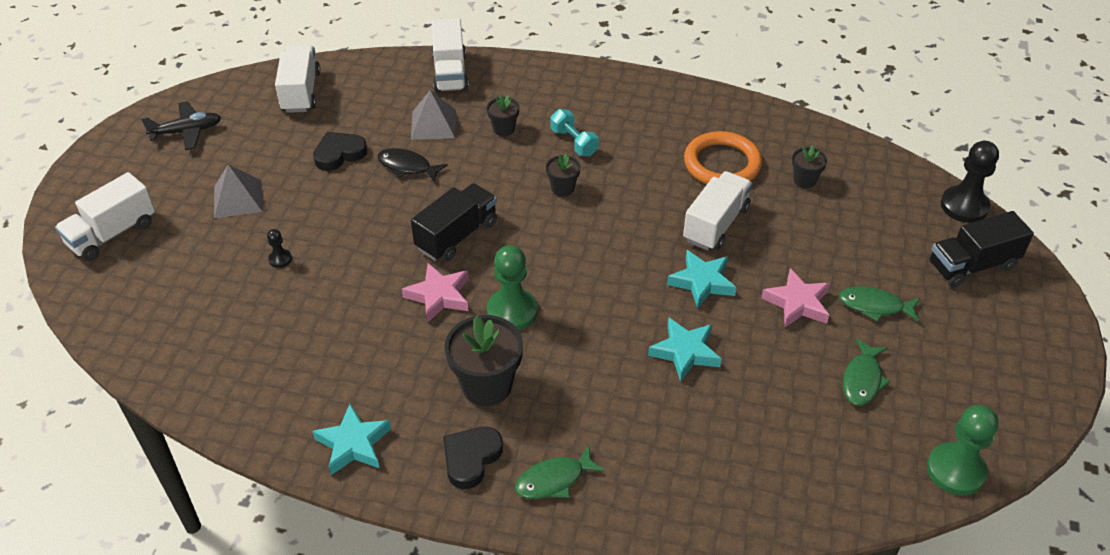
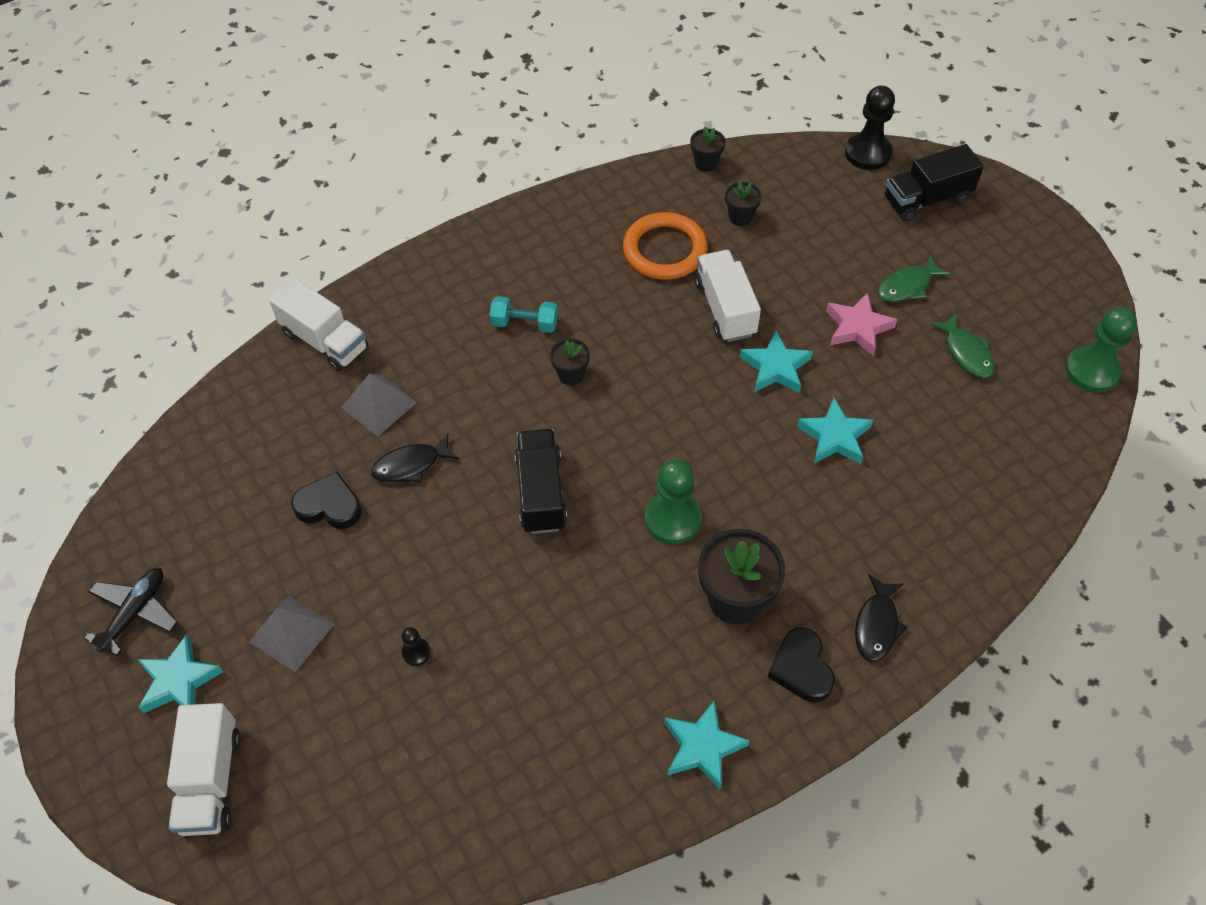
camera: 45 degrees left, 10 degrees up
white truck [275,45,321,113] -> none
black heart [313,132,367,171] -> black heart turned 90 degrees clockwise [291,472,362,529]
pink star [402,263,468,323] -> none
black flower pot [487,95,519,136] -> black flower pot moved to [690,126,726,172]
green fish [515,445,605,499] -> black fish [855,575,908,662]
black truck [929,211,1034,287] -> black truck turned 45 degrees clockwise [885,144,984,221]
none -> turquoise star [138,634,223,713]

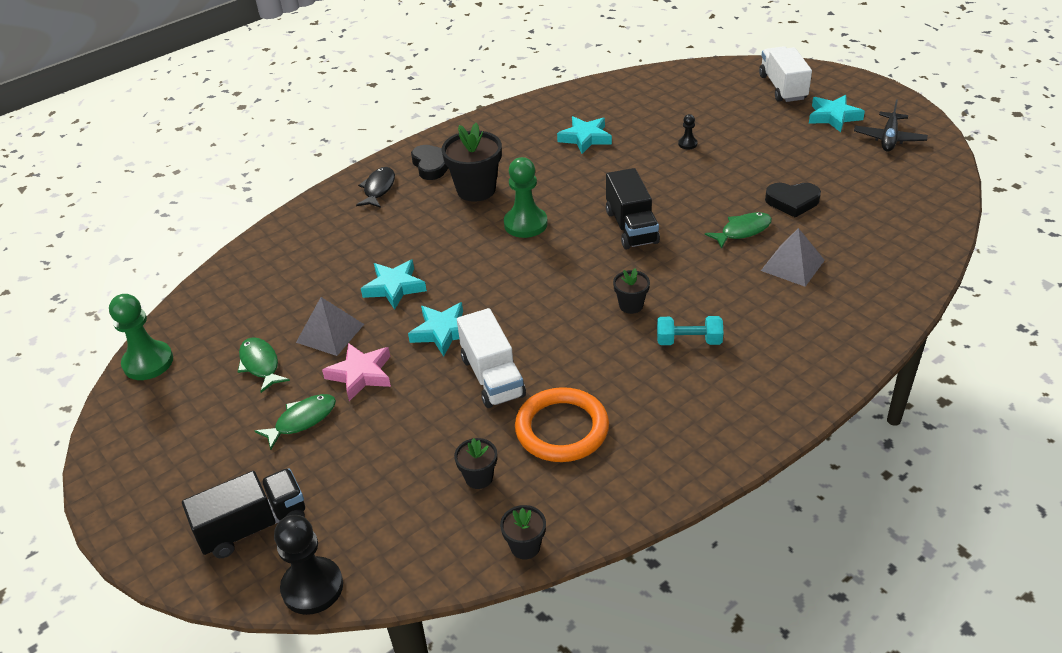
camera: 175 degrees right, 15 degrees down
grey pyramid [249,595,334,672] -> grey pyramid moved to [296,297,364,356]
white truck [269,278,368,372] -> none
black fish [371,433,459,482] -> green fish [705,212,772,249]
turquoise star [664,701,750,790] -> turquoise star moved to [557,116,612,154]

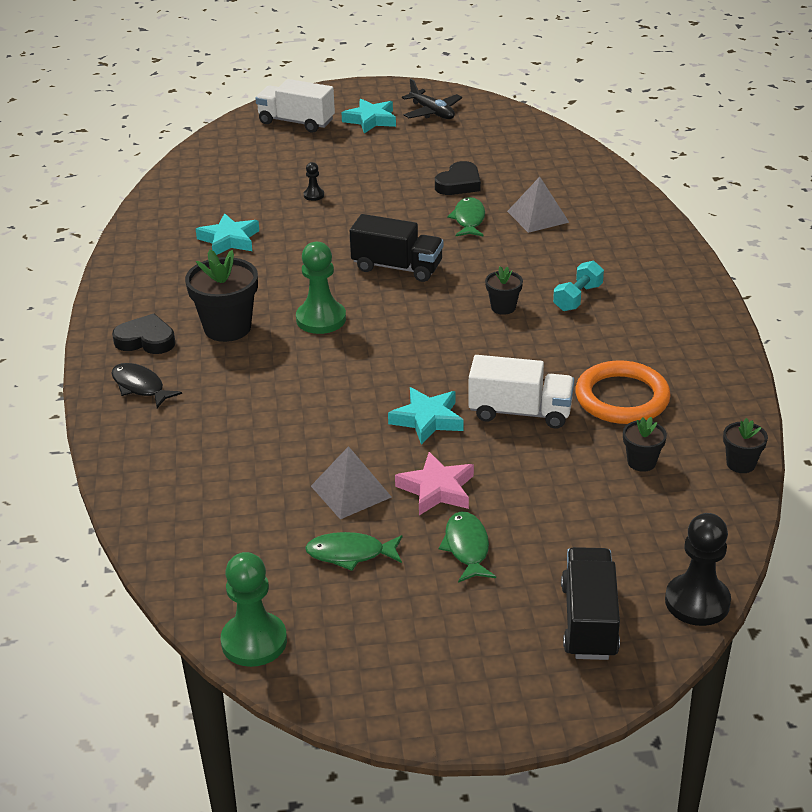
camera: 60 degrees left, 5 degrees down
turquoise star [361,259,427,310] -> none

